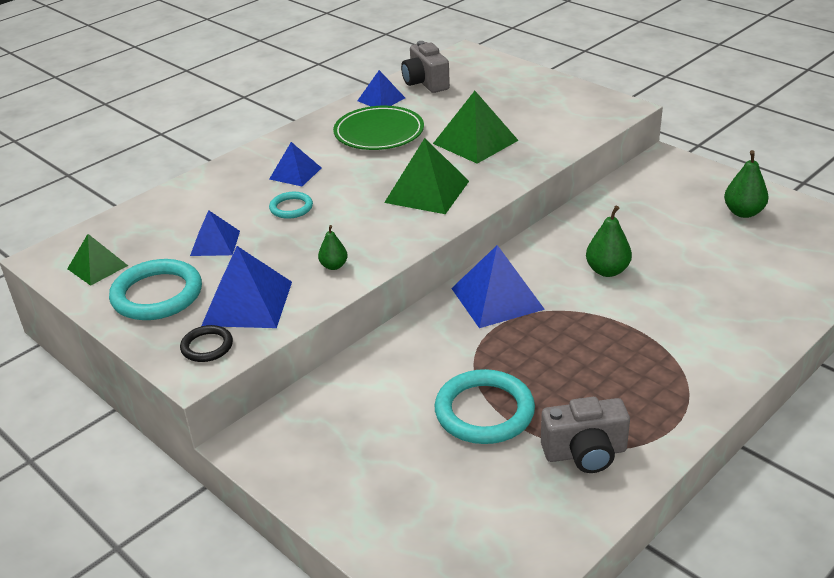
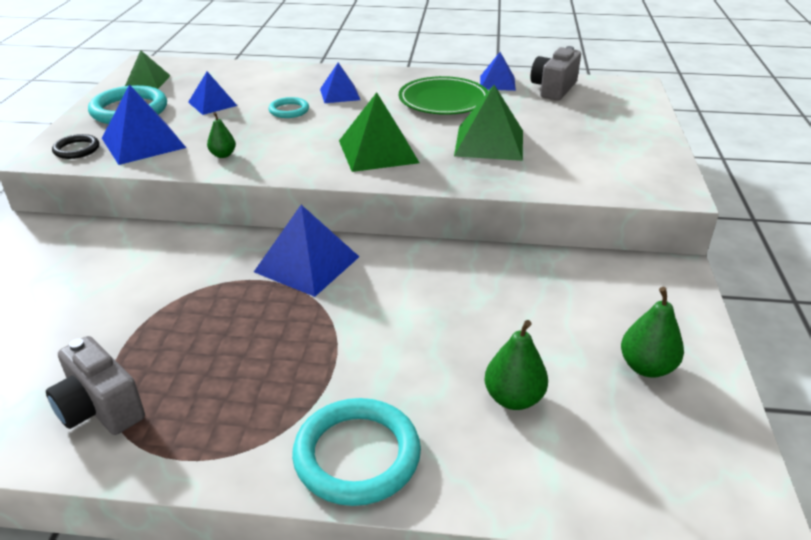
camera: 50 degrees right, 0 degrees up
turquoise ring [435,369,535,444] -> turquoise ring moved to [292,398,421,506]
green pear [586,206,632,277] -> green pear moved to [485,320,548,410]

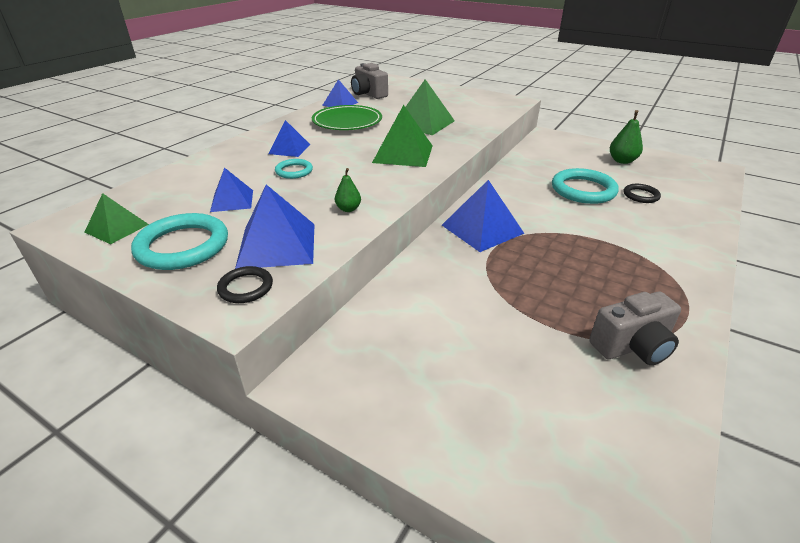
camera: 65 degrees left, 0 degrees up
turquoise ring [292,398,421,506] -> turquoise ring moved to [552,168,619,204]
green pear [485,320,548,410] -> black ring [624,184,661,203]

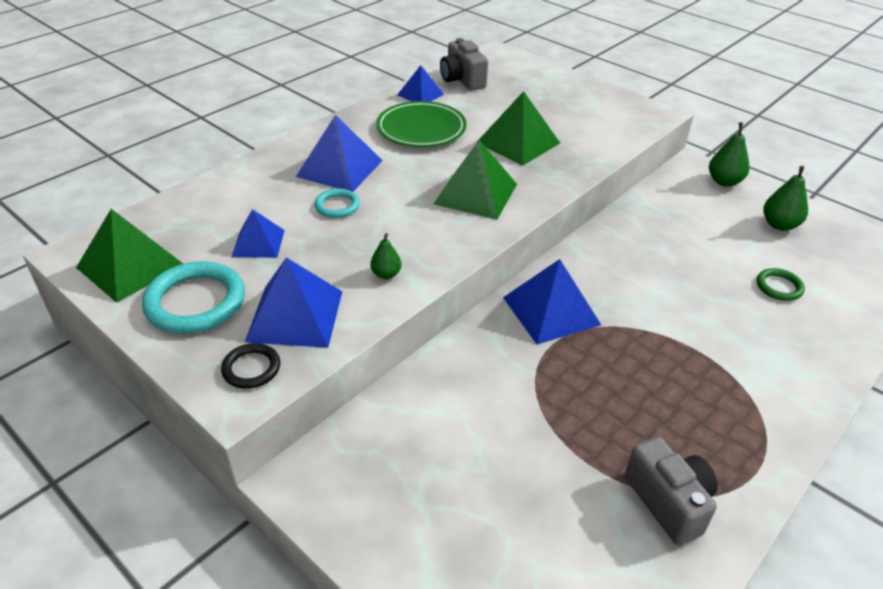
camera: 10 degrees right, 5 degrees up
green pyramid [85,193,149,244] -> green pyramid [76,209,183,303], size x1.62
blue pyramid [268,120,310,157] -> blue pyramid [296,115,383,192], size x1.62
turquoise ring [552,168,619,204] -> none
grey camera [589,292,681,365] -> grey camera turned 105 degrees counterclockwise [625,437,718,546]
black ring [624,184,661,203] -> green ring [757,268,805,301]
none -> green pear [709,122,749,187]

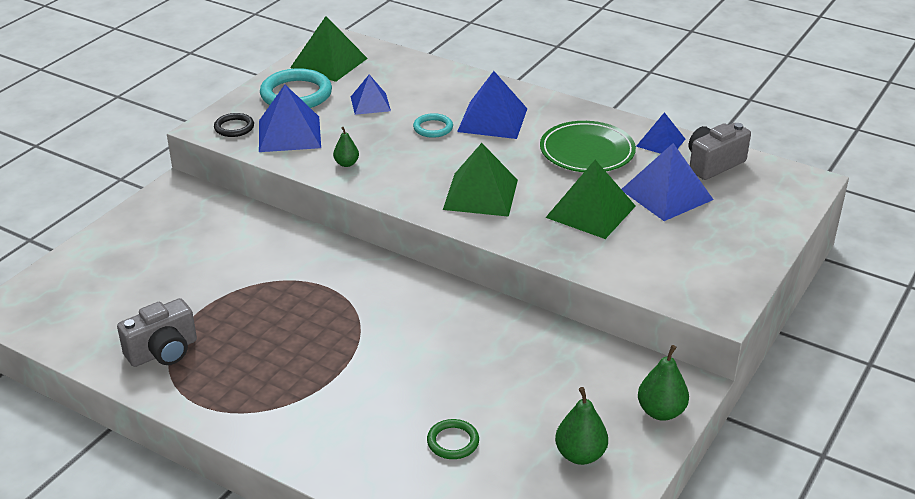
camera: 80 degrees right, 5 degrees down
blue pyramid [503,259,601,345] -> blue pyramid moved to [622,143,714,221]

